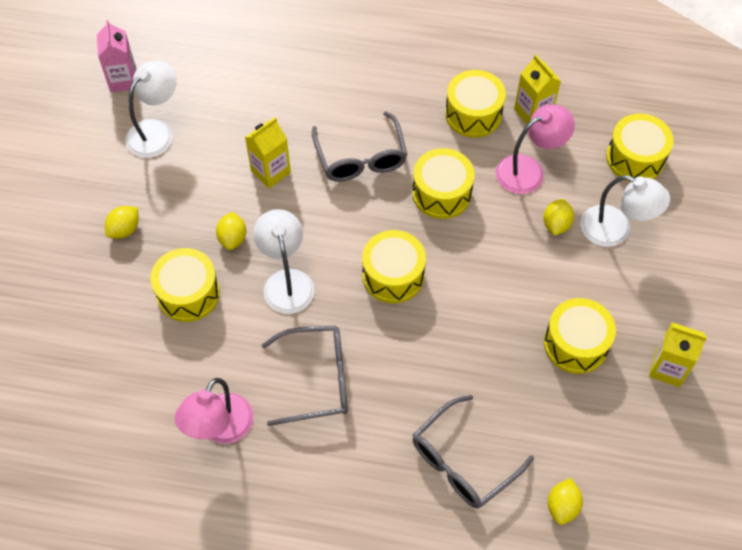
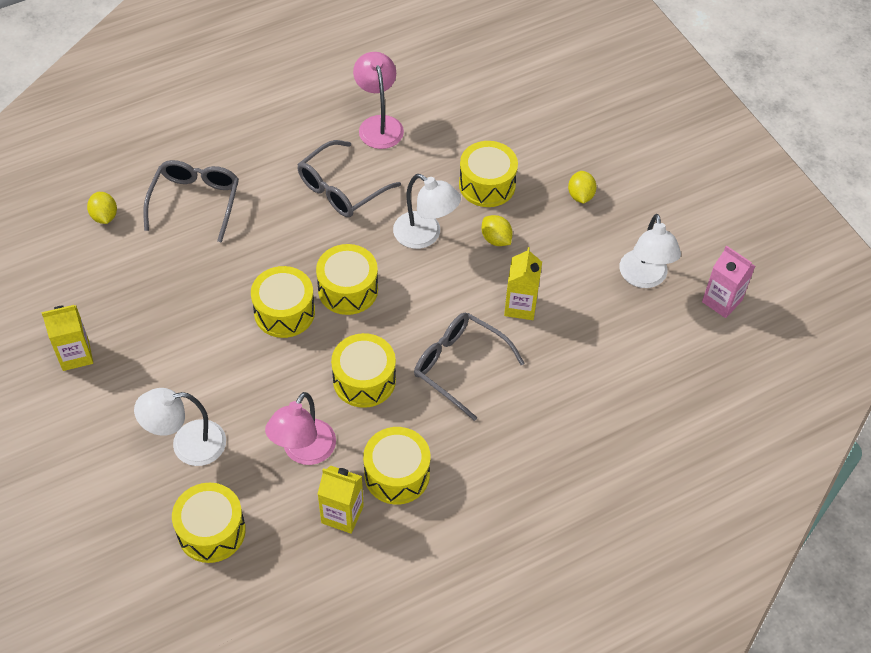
camera: 140 degrees right, 5 degrees down
yellow lemon [544,199,574,236] -> none
yellow drum [544,298,616,374] -> yellow drum moved to [251,266,315,338]

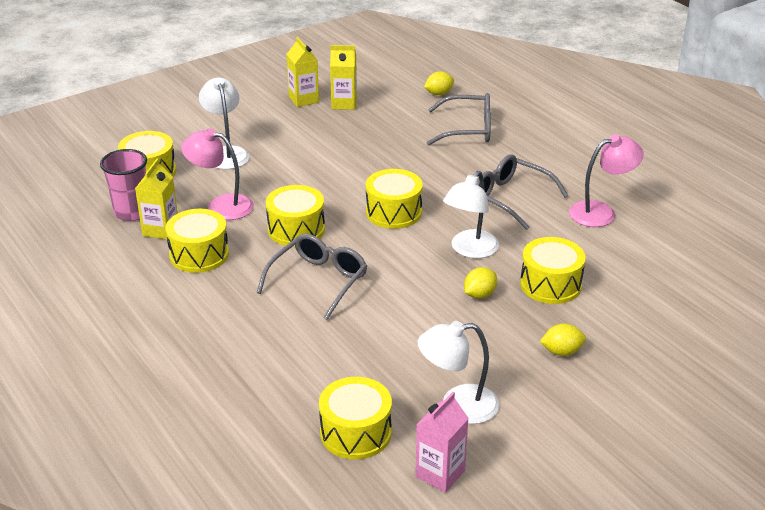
camera: 85 degrees right, 20 degrees down
yellow drum [251,266,315,338] -> yellow drum moved to [319,377,392,459]
yellow carton [504,247,542,320] -> yellow carton moved to [330,45,357,110]
none -> pink cup [100,149,147,221]

